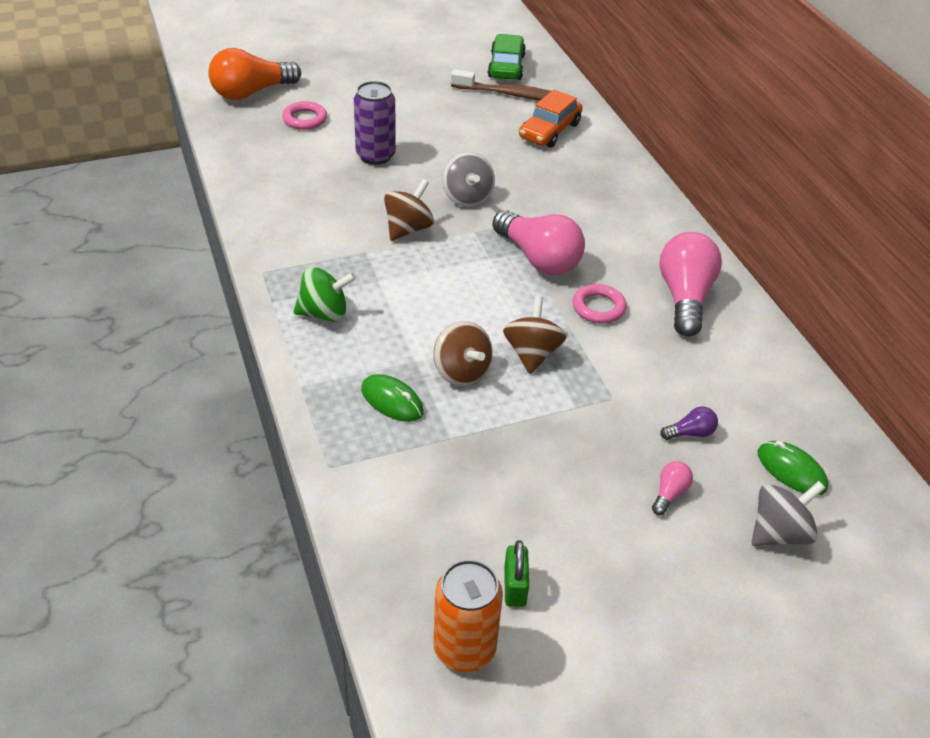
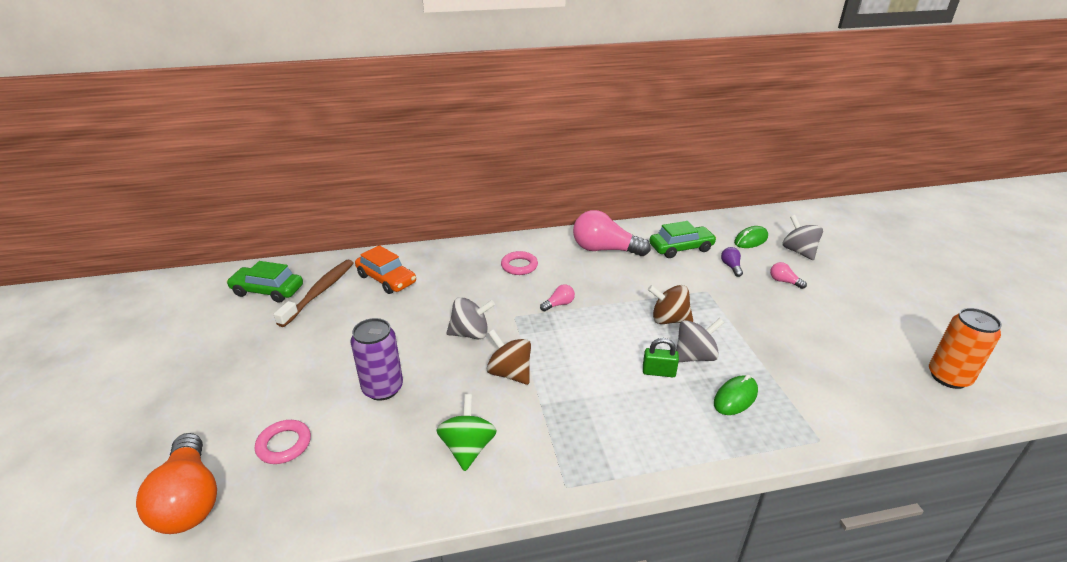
camera: 80 degrees left, 10 degrees down
green spinning top [293,267,356,322] -> green spinning top moved to [436,394,497,471]
brown spinning top [434,321,493,386] -> grey spinning top [676,318,724,362]
pink light bulb [493,210,585,275] -> pink light bulb [540,284,575,312], size x0.44
green padlock [504,540,529,607] -> green padlock moved to [643,338,679,377]
pink ring [573,284,627,324] -> pink ring moved to [501,251,538,275]
none -> green car [649,221,717,258]

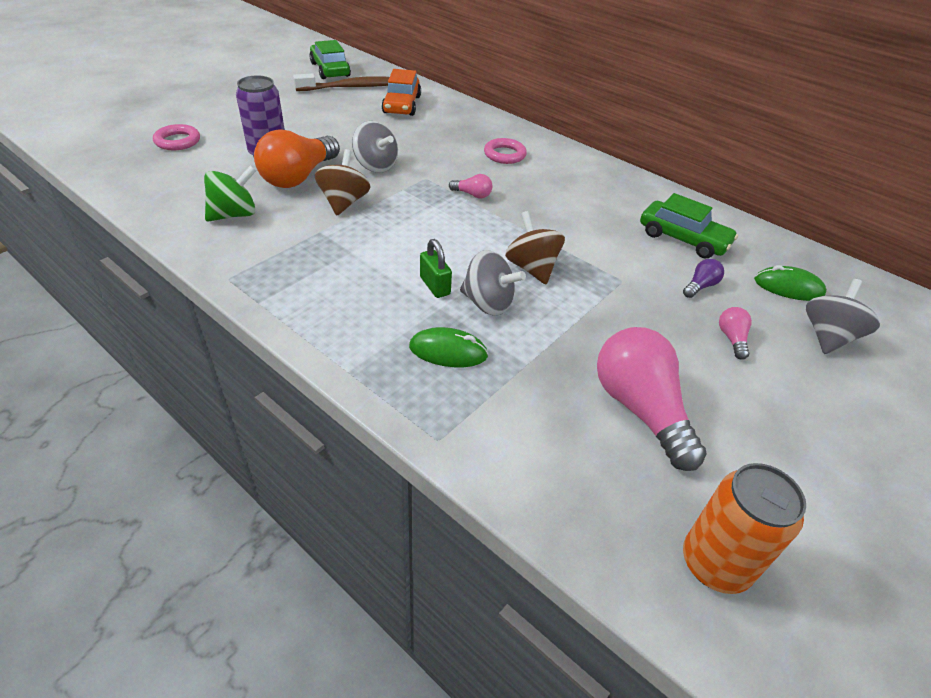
camera: 50 degrees right, 10 degrees up
orange light bulb [136,433,217,534] -> orange light bulb moved to [254,129,340,188]
pink light bulb [573,210,651,256] -> pink light bulb moved to [597,327,706,471]

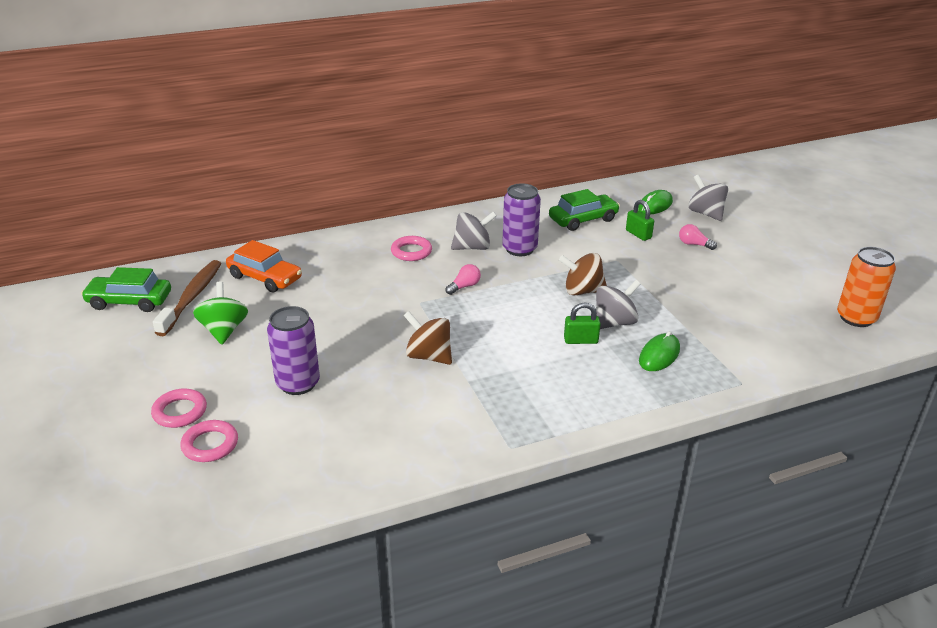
camera: 60 degrees left, 10 degrees down
green spinning top [204,165,256,222] -> green spinning top moved to [193,282,248,345]
orange light bulb [254,129,340,188] -> none
grey spinning top [352,121,398,173] -> grey spinning top moved to [451,212,497,250]
pink light bulb [597,327,706,471] -> none
purple light bulb [683,259,724,298] -> green padlock [626,200,654,241]
none -> pink ring [151,389,207,428]
none -> purple can [502,184,541,256]

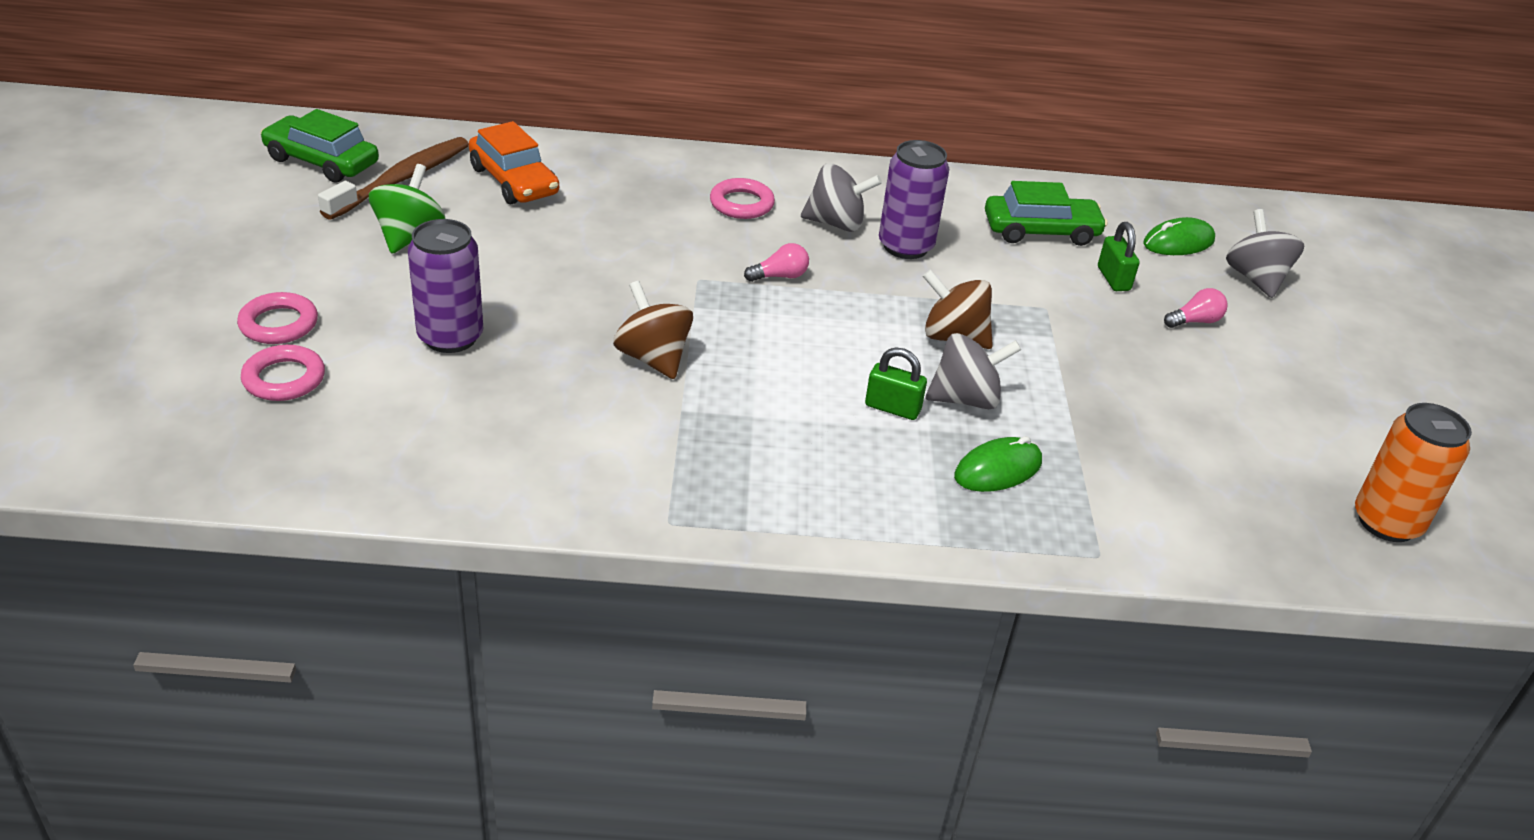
camera: 20 degrees right, 5 degrees up
pink light bulb [679,224,717,250] -> pink light bulb turned 105 degrees clockwise [1164,288,1228,328]

